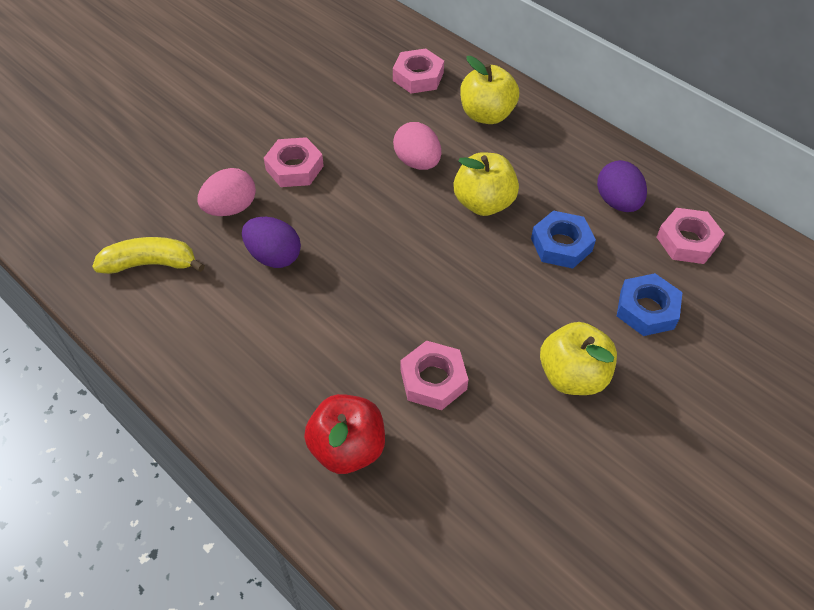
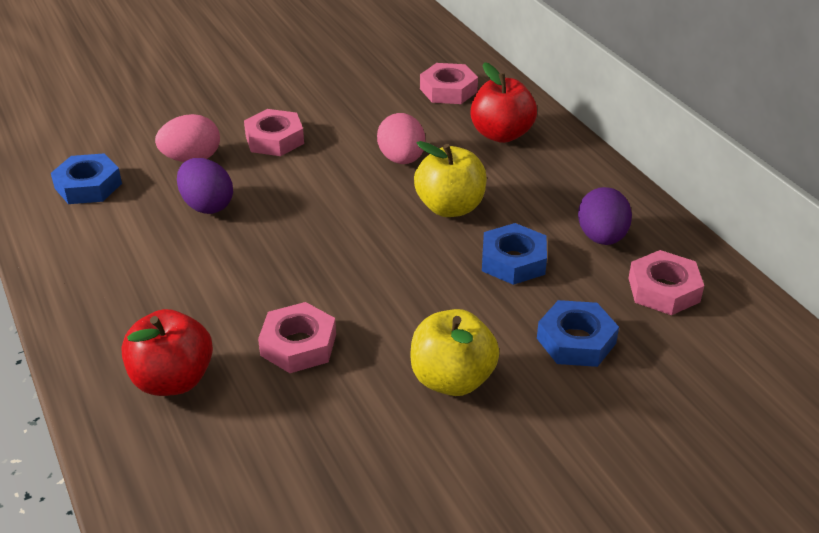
camera: 20 degrees right, 15 degrees down
yellow banana [92,237,205,274] -> blue nut [51,153,122,204]
yellow apple [460,56,519,124] -> red apple [470,62,537,143]

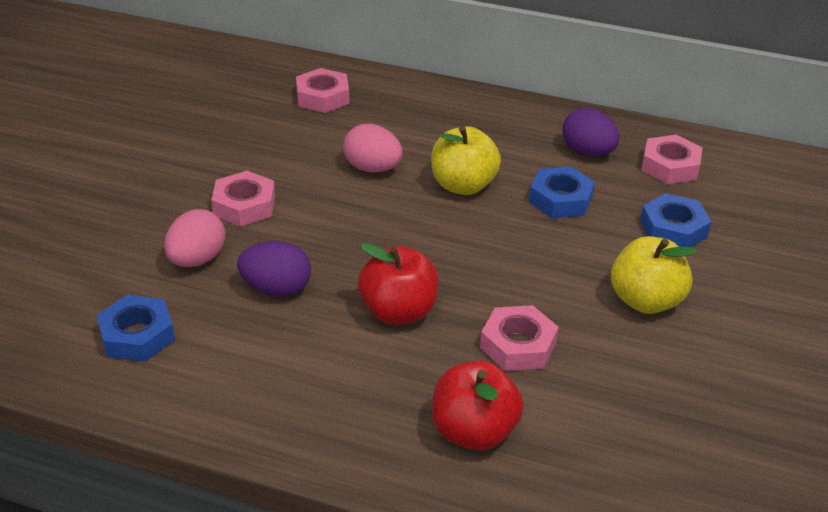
camera: 45 degrees left, 0 degrees up
red apple [470,62,537,143] -> red apple moved to [358,242,439,325]

